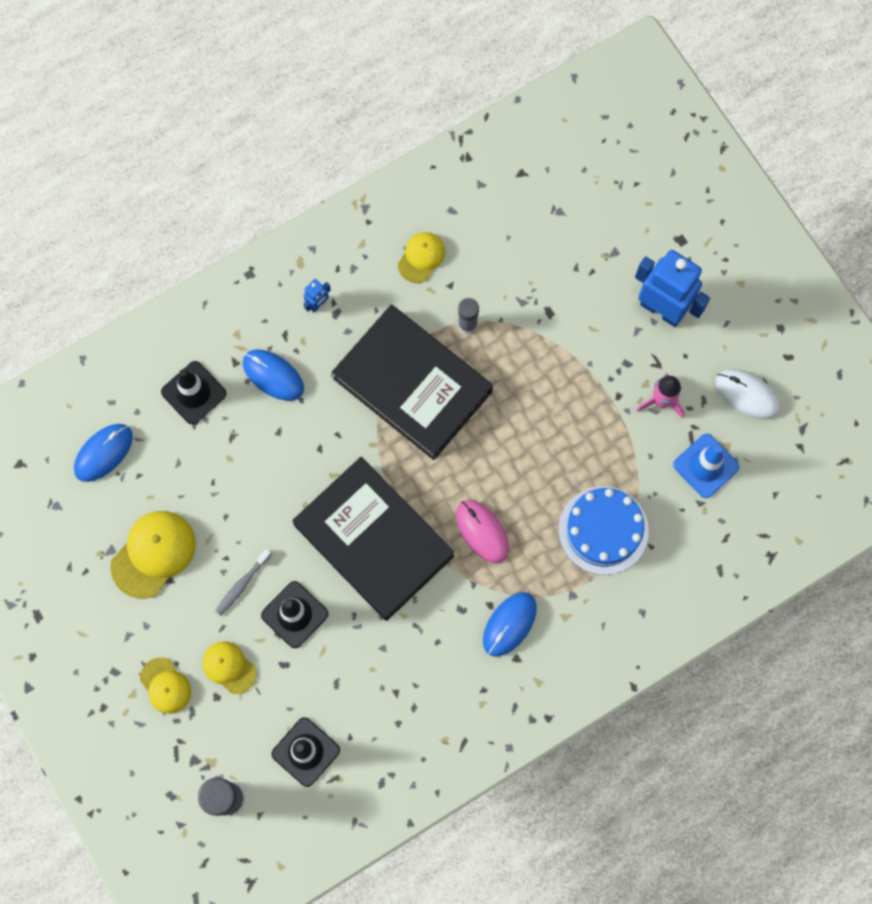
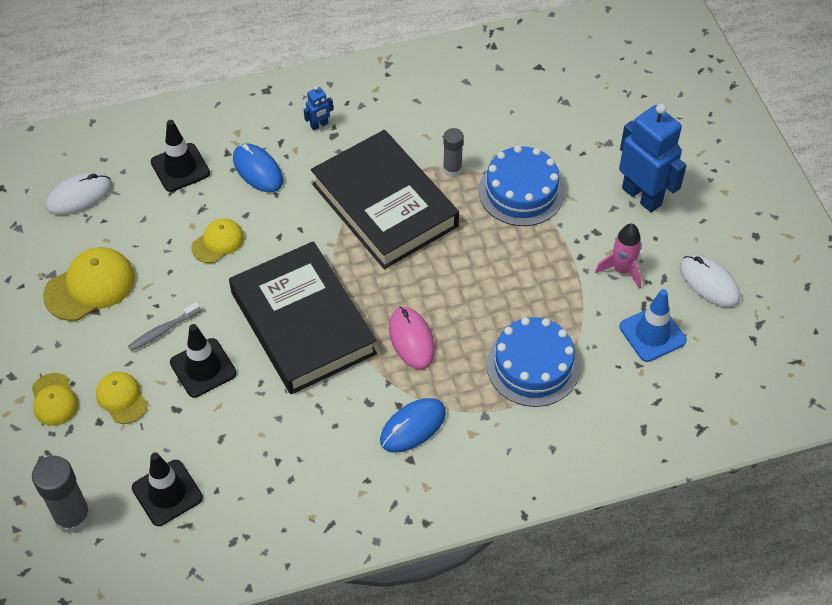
camera: 15 degrees right, 20 degrees down
blue mouse [74,424,133,482] -> white mouse [46,172,112,215]
yellow cap [398,232,445,283] -> yellow cap moved to [191,219,244,263]
none -> blue cake [479,145,565,226]

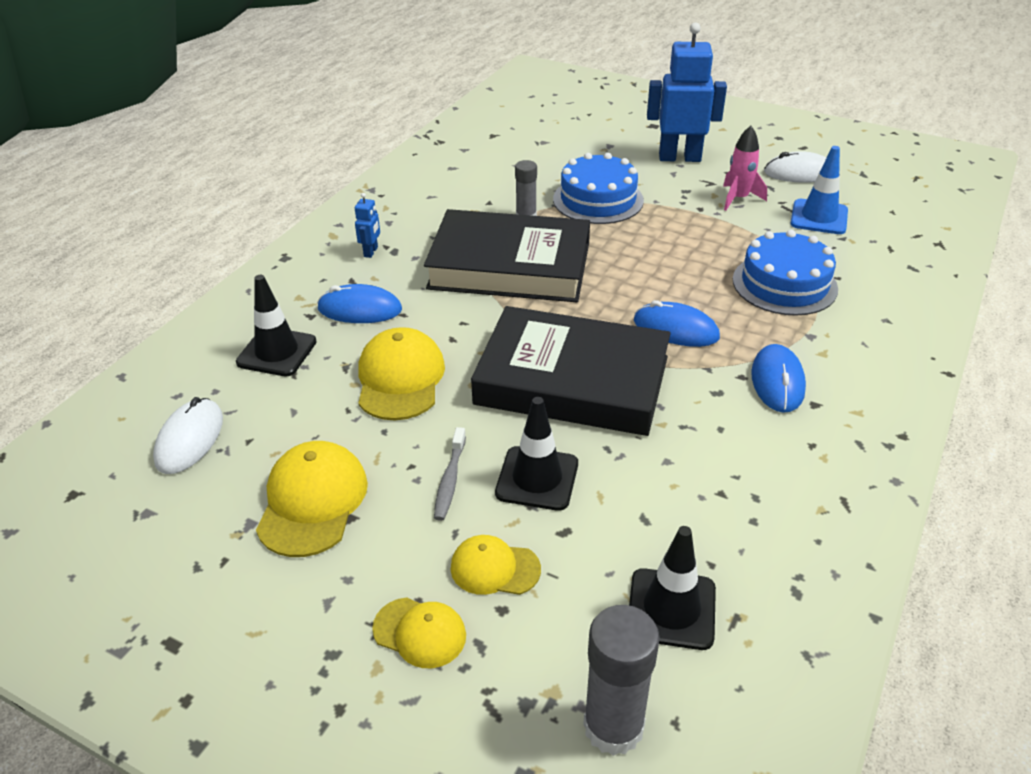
camera: 45 degrees left, 15 degrees down
yellow cap [191,219,244,263] -> yellow cap [358,327,445,420], size x1.64
pink mouse [389,306,435,370] -> blue mouse [634,300,720,347]

